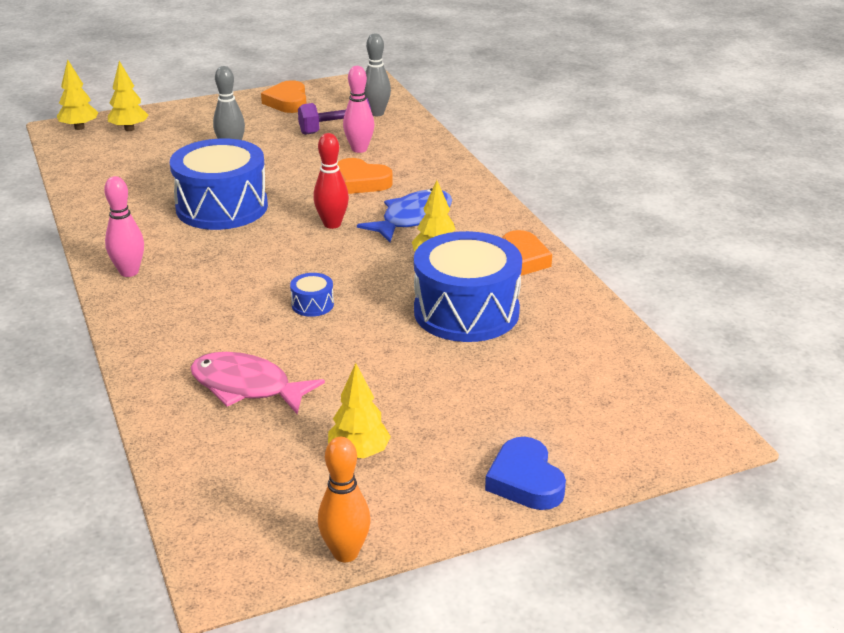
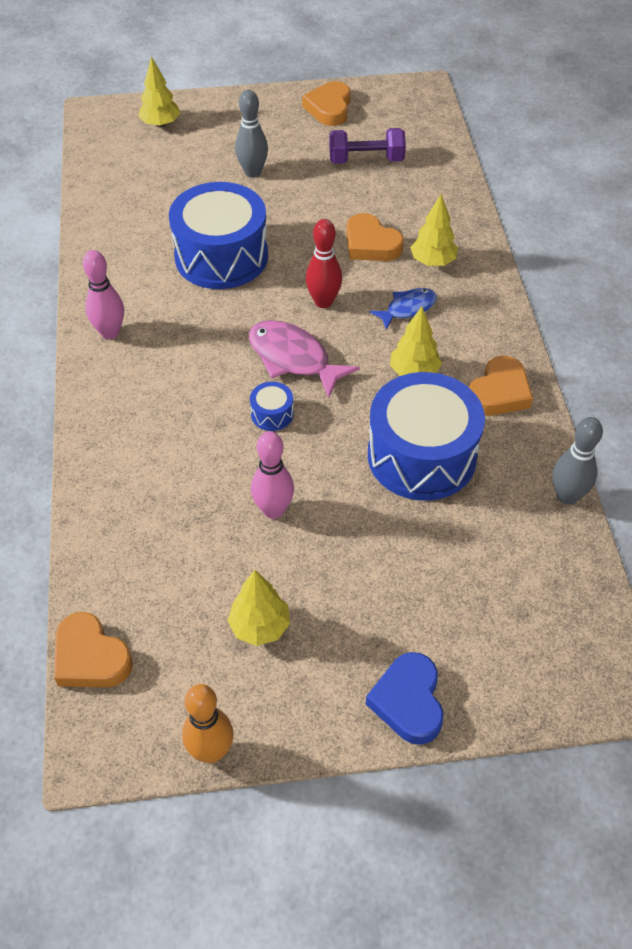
camera: 15 degrees right, 20 degrees up
yellow tree [57,60,98,130] -> yellow tree moved to [410,194,458,266]
pink fish [191,352,325,414] -> pink fish moved to [249,320,360,398]
pink bowling pin [343,66,374,153] -> pink bowling pin moved to [251,431,294,519]
blue fish [357,188,452,242] -> blue fish [369,288,437,330], size x0.62
grey bowling pin [364,33,391,116] -> grey bowling pin moved to [552,417,603,505]
none -> orange heart [54,612,133,687]

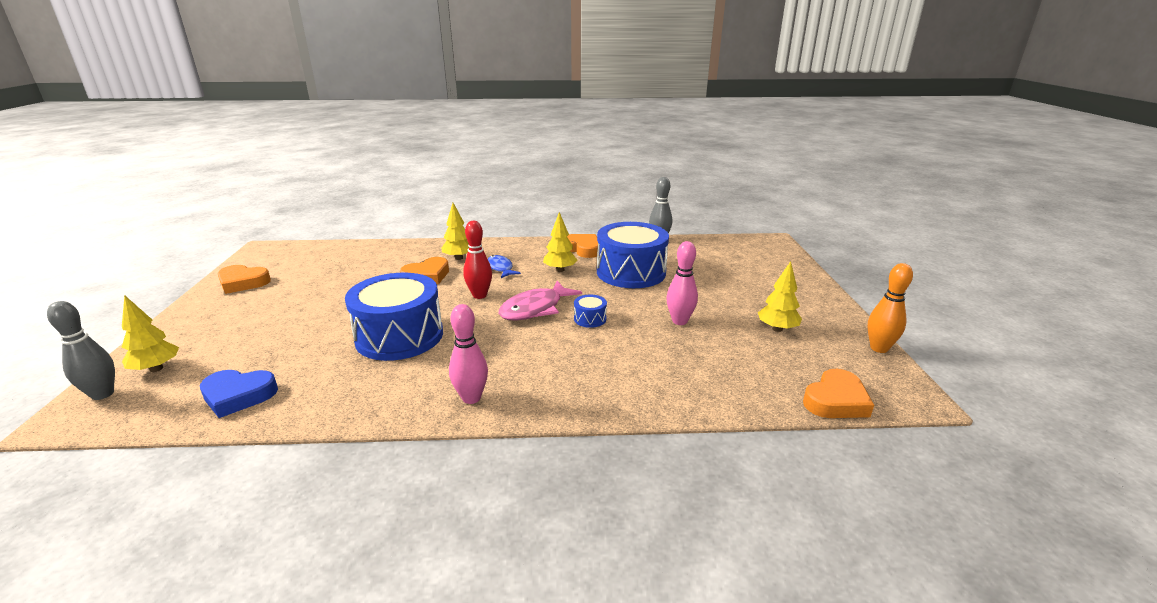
camera: 85 degrees left, 25 degrees down
grey bowling pin [235,90,268,178] -> grey bowling pin moved to [47,301,115,400]
purple dumbbell [329,128,406,164] -> none
blue heart [366,652,444,745] -> blue heart moved to [200,370,278,418]

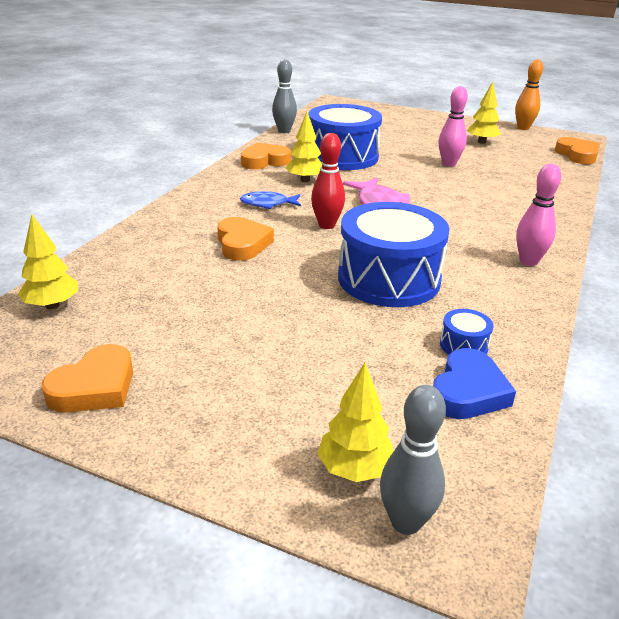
camera: 65 degrees left, 5 degrees up
yellow tree [442,203,469,260] -> yellow tree moved to [18,215,78,309]
blue drum [574,295,607,328] -> blue drum moved to [440,309,494,355]

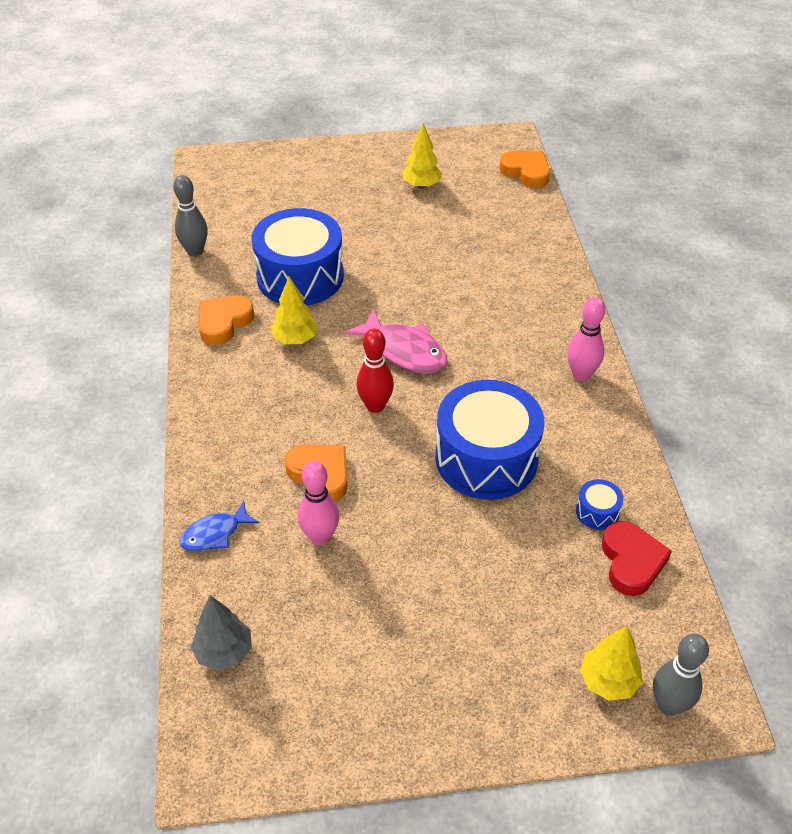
camera: 30 degrees left, 15 degrees up
yellow tree [18,215,78,309] -> grey tree [191,596,252,671]
orange heart [42,344,133,413] -> none
blue fish [240,191,301,209] -> blue fish moved to [180,501,259,551]
blue heart [433,348,516,419] -> red heart [602,521,672,596]
pink bowling pin [439,86,468,167] -> pink bowling pin moved to [298,461,339,545]
orange bowling pin [515,59,543,130] -> none

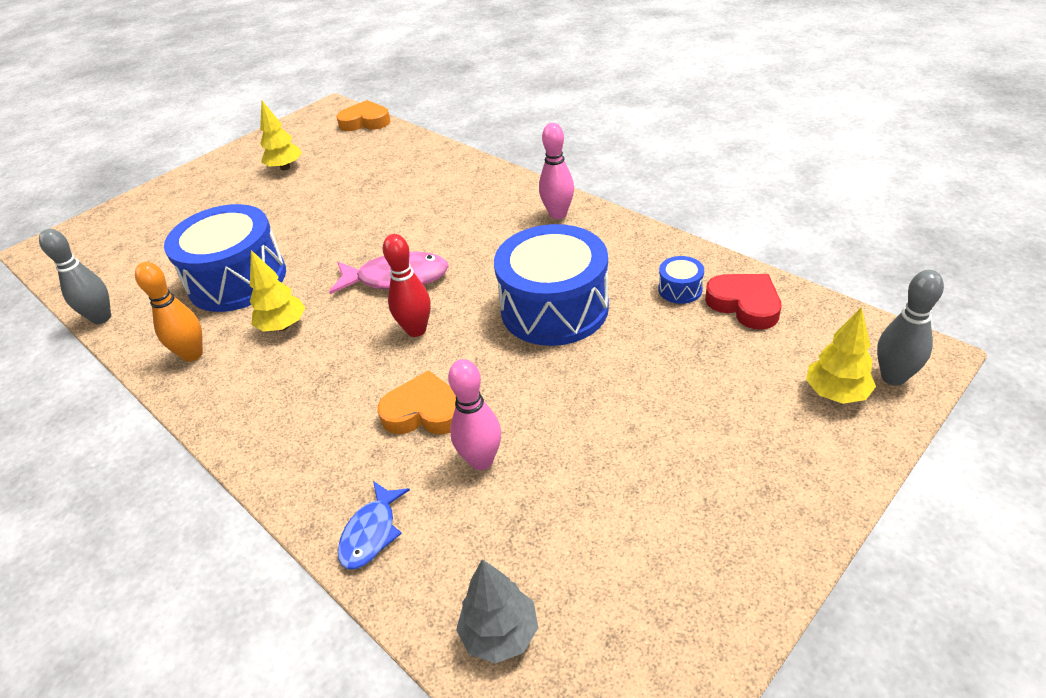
camera: 35 degrees left, 5 degrees down
orange heart [198,295,254,345] -> orange bowling pin [135,262,203,362]

